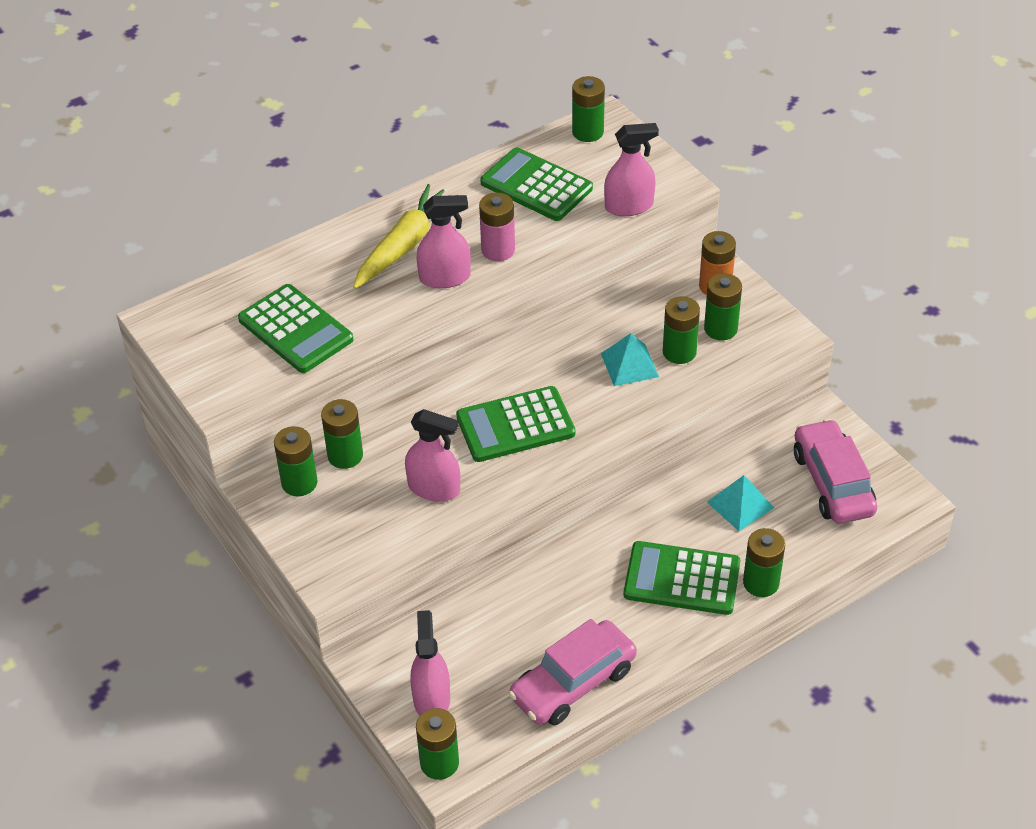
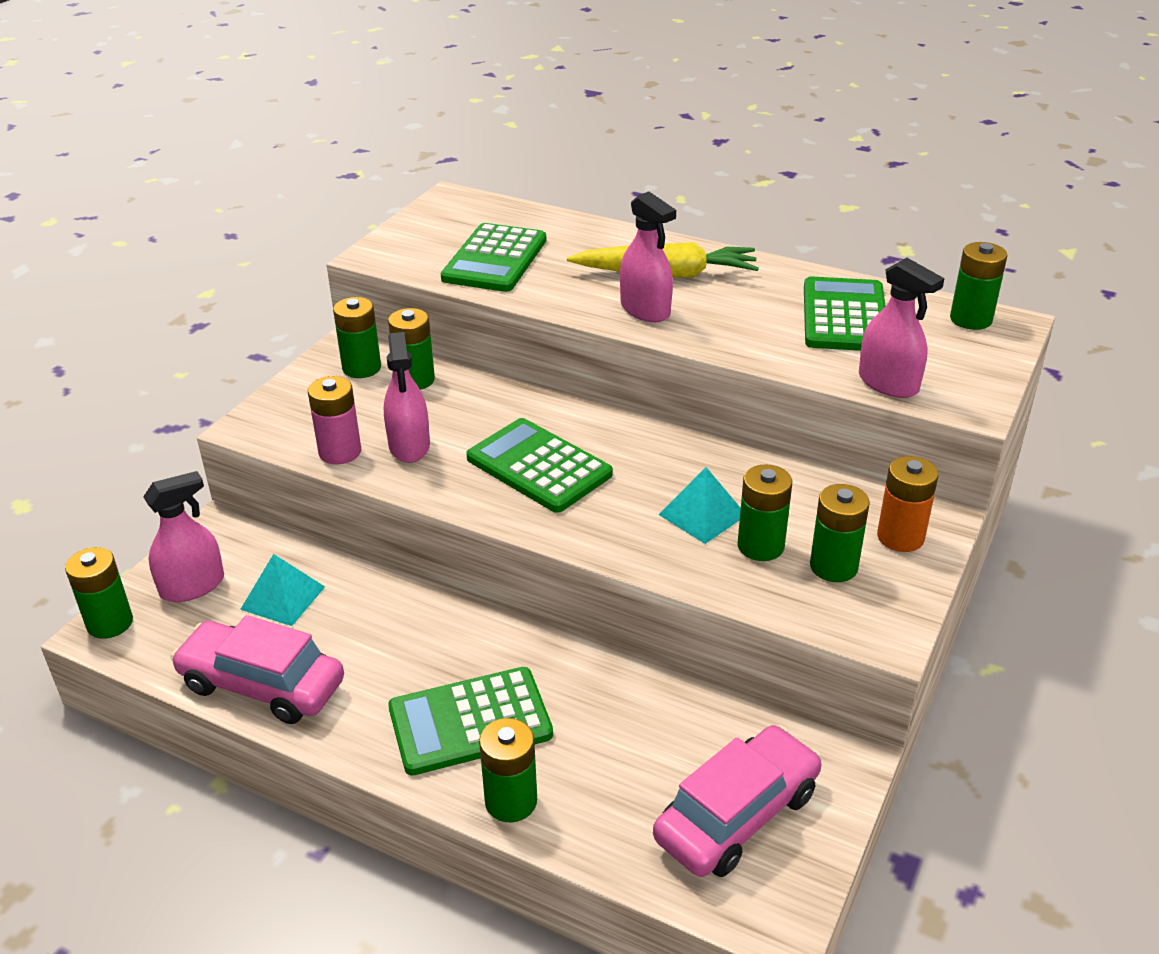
camera: 60 degrees right, 10 degrees down
pink battery [479,193,515,261] -> pink battery moved to [308,376,361,464]
green calculator [624,541,740,615] -> green calculator turned 90 degrees counterclockwise [388,667,553,775]
turquoise pyramid [707,475,774,531] -> turquoise pyramid moved to [240,554,325,626]

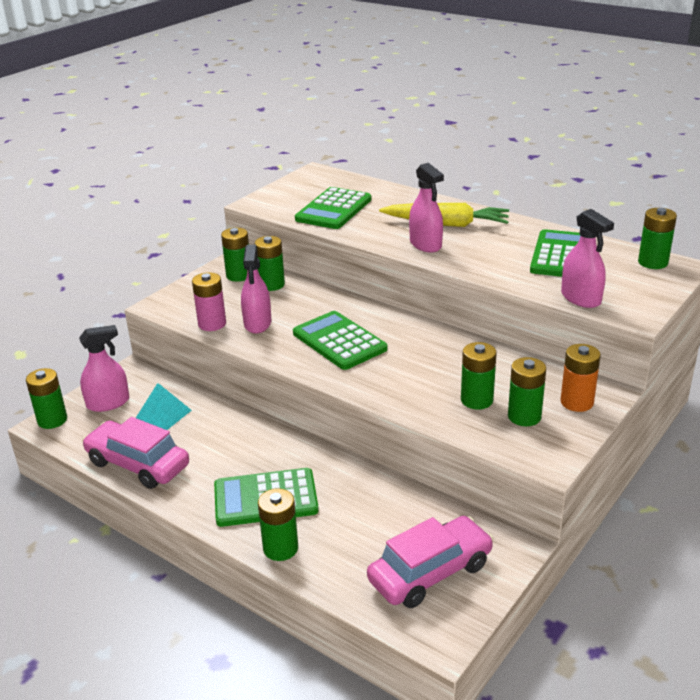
camera: 10 degrees right, 5 degrees down
turquoise pyramid [659,467,741,544] -> none

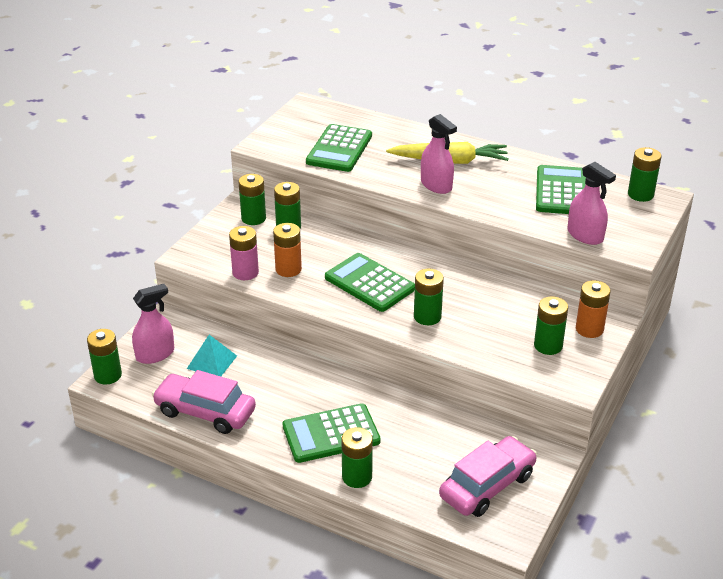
camera: 10 degrees left, 5 degrees up
pink spray bottle [241,245,271,334] -> orange battery [273,223,302,277]
green battery [461,342,497,409] -> green battery moved to [414,269,444,325]

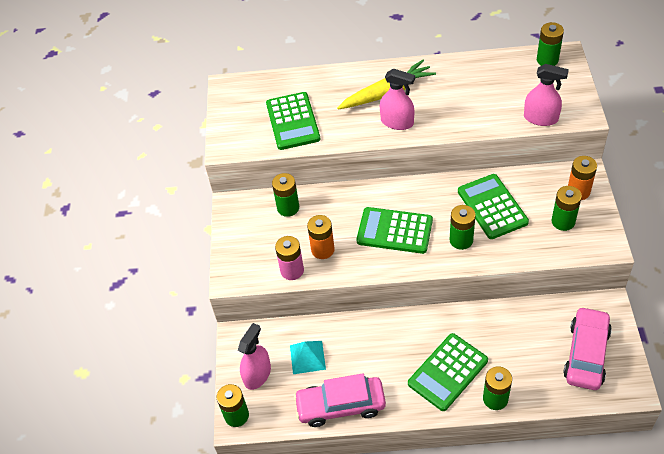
camera: 25 degrees left, 15 degrees up
green battery [239,174,266,225] -> none
green calculator [536,165,586,214] -> green calculator moved to [458,174,529,239]

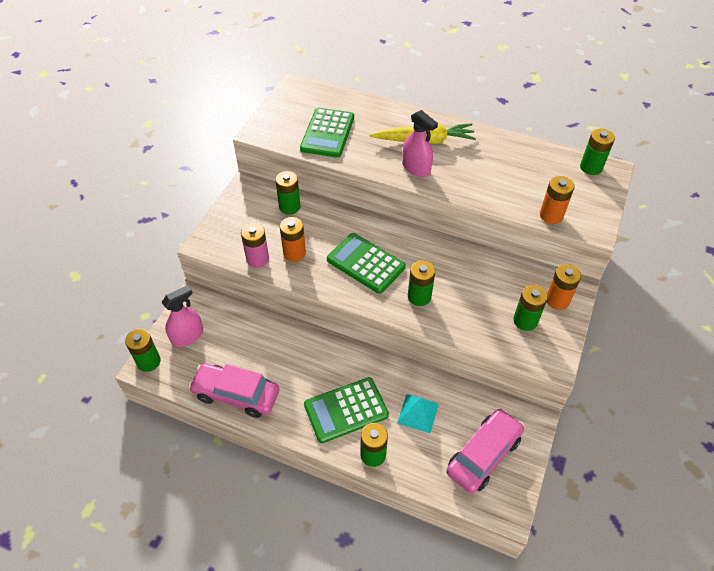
camera: 20 degrees right, 0 degrees up
turquoise pyramid [290,341,326,374] -> turquoise pyramid moved to [397,394,439,433]
green calculator [458,174,529,239] -> none
pink spray bottle [524,64,569,126] -> orange battery [540,176,574,224]

